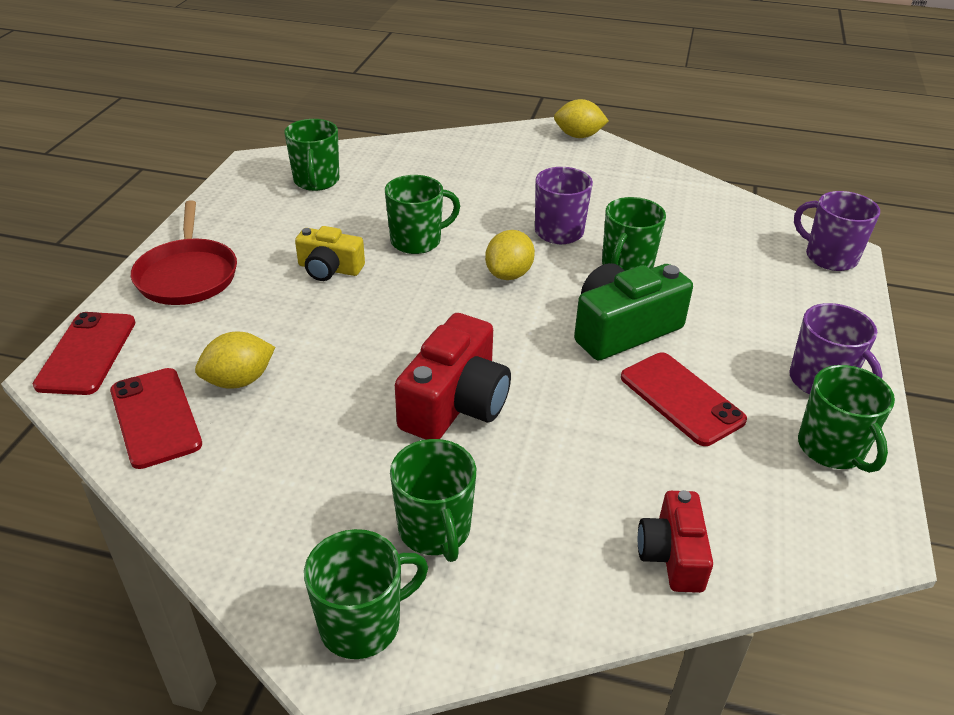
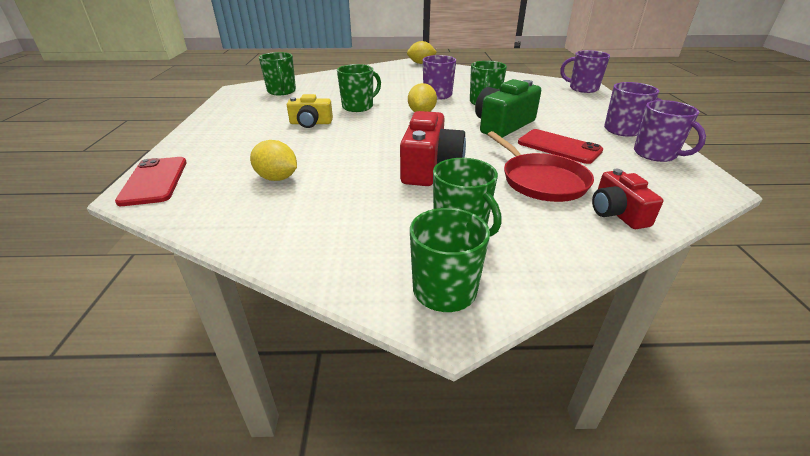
camera: 15 degrees left, 5 degrees down
red phone [110,368,202,469] -> none
red pan [131,200,237,305] -> red pan moved to [487,131,594,202]
yellow lemon [195,332,275,389] -> yellow lemon turned 75 degrees clockwise [250,140,297,181]
green mug [798,365,895,473] -> purple mug [634,100,706,162]

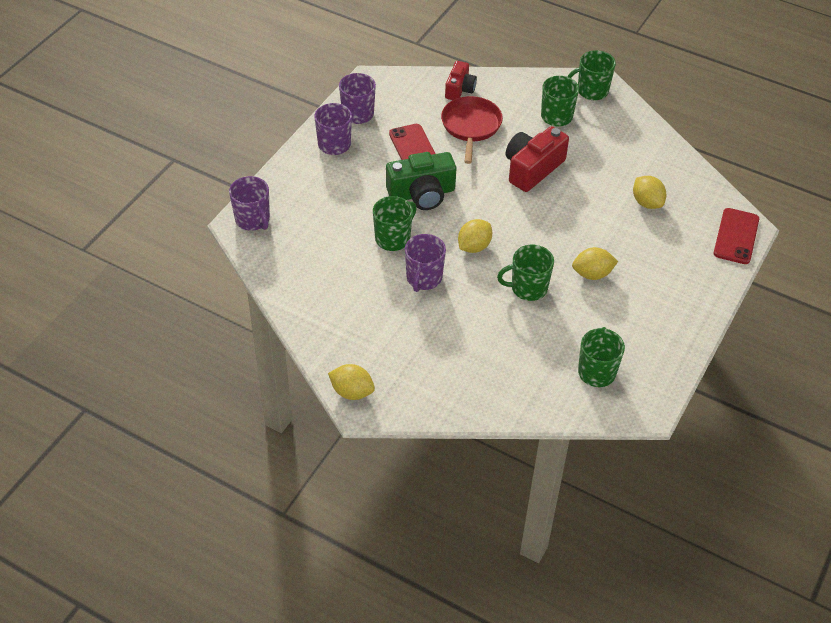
camera: 150 degrees left, 15 degrees up
yellow camera [287,94,333,128] -> yellow lemon [572,247,618,280]

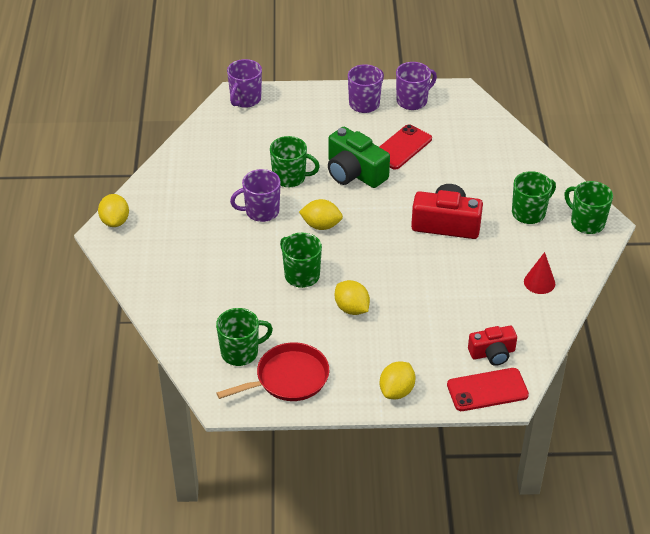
camera: 60 degrees right, 5 degrees down
red pan [441,96,503,164] -> red pan moved to [217,342,329,401]
red camera [445,61,477,100] -> red camera moved to [468,326,517,366]
yellow lemon [633,176,666,209] -> yellow lemon moved to [379,361,415,399]
none -> red cone [524,252,555,294]

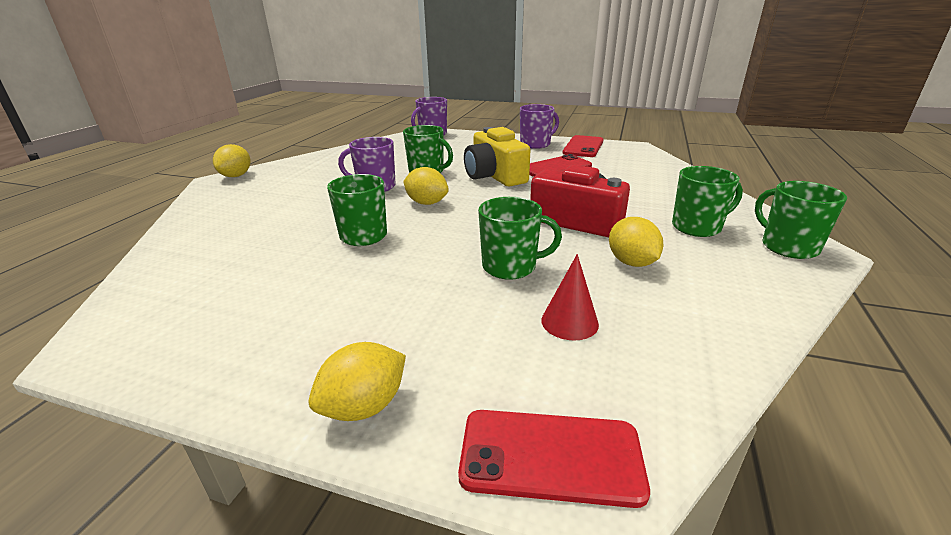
camera: 20 degrees right, 15 degrees down
green mug [216,308,273,366] -> green mug moved to [478,197,562,280]
red pan [217,342,329,401] -> none
green camera [328,127,390,188] -> yellow camera [464,127,531,186]
yellow lemon [335,280,370,315] -> yellow lemon moved to [609,217,663,267]
purple mug [396,62,437,110] -> red phone [562,135,603,157]
red camera [468,326,517,366] -> none
red cone [524,252,555,294] -> red cone moved to [541,254,599,341]

